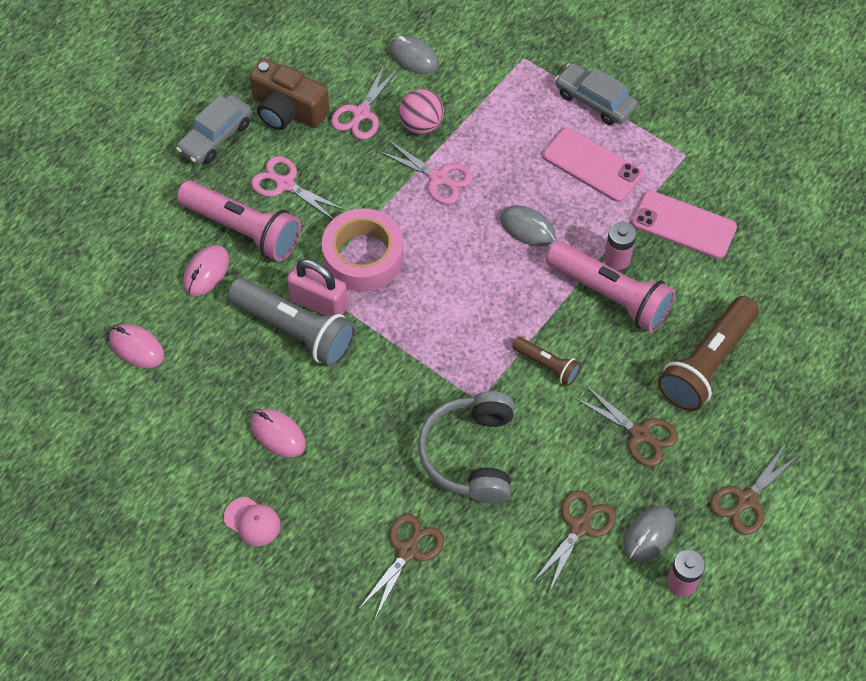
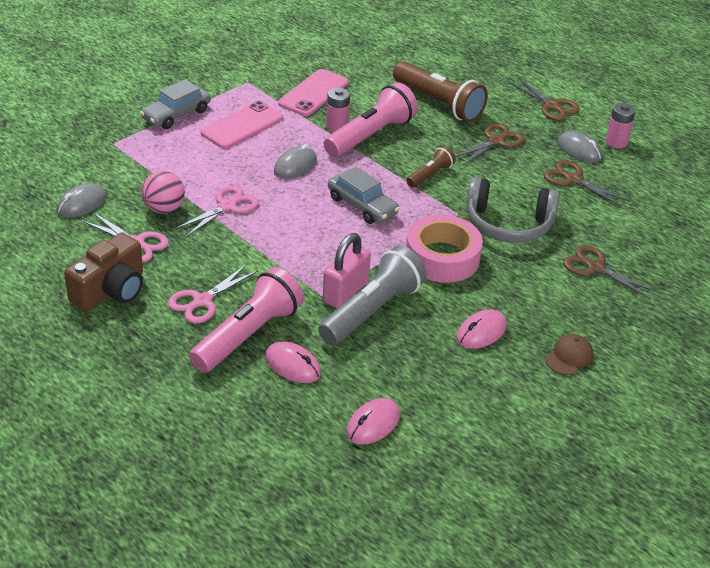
camera: 85 degrees left, 20 degrees down
grey car [176,94,252,164] -> grey car moved to [328,167,400,224]
pink cap [224,497,280,546] -> brown cap [545,334,594,375]
pink tape [322,208,403,292] -> pink tape moved to [406,215,483,283]

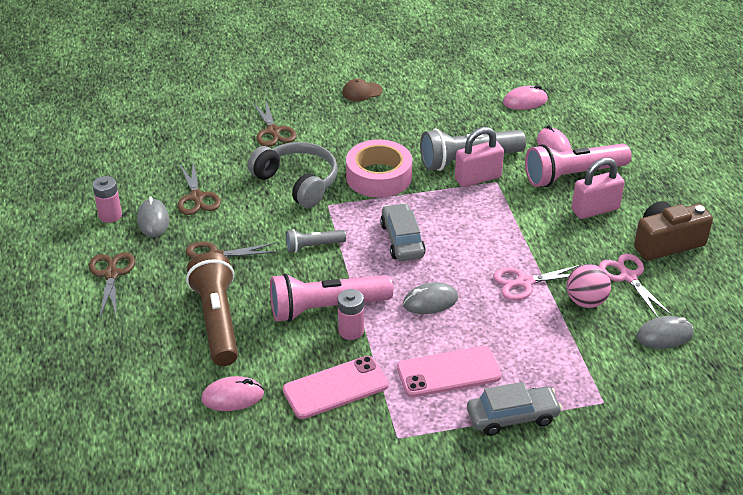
camera: 145 degrees left, 0 degrees up
pink scissors [168,264,258,324] -> pink padlock [572,158,625,219]
brown flashlight [406,146,456,187] -> grey flashlight [286,229,346,253]
pink mouse [456,309,507,349] -> pink mouse moved to [201,376,264,411]

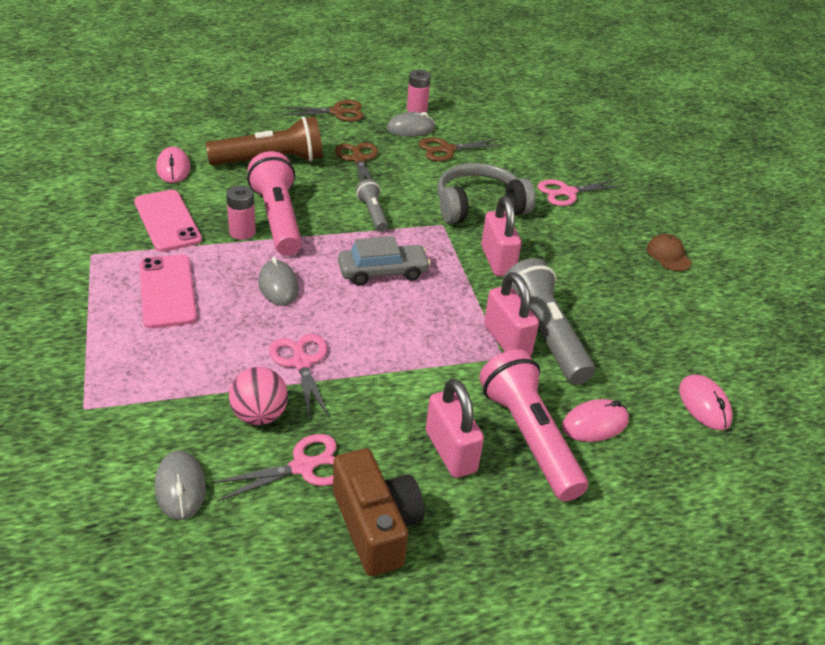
camera: 85 degrees right, 0 degrees up
grey headphones [248,142,338,208] -> grey headphones turned 150 degrees counterclockwise [437,163,535,224]
brown scissors [253,101,297,147] -> pink scissors [537,179,624,206]
pink tape [346,139,412,198] -> pink padlock [481,196,521,277]
grey car [467,382,562,436] -> none

